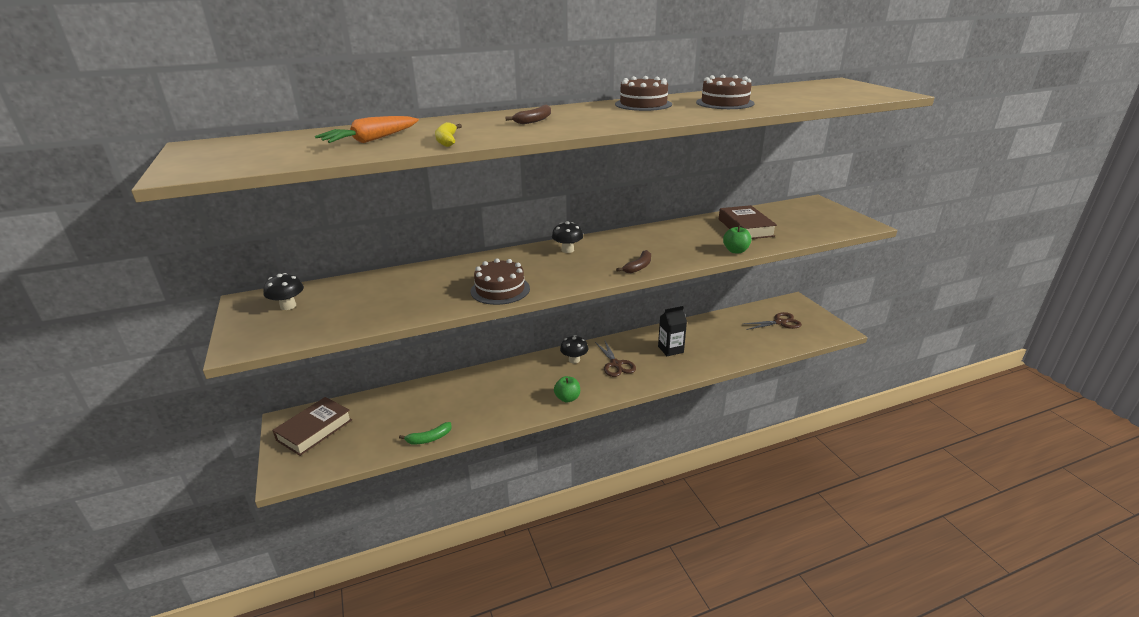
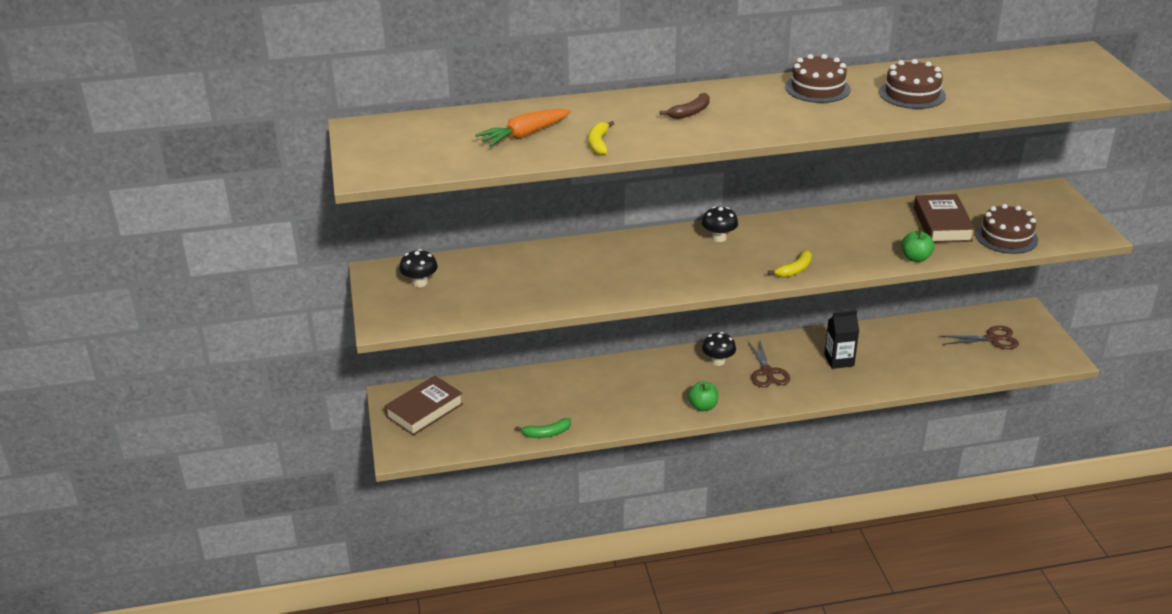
camera: 10 degrees right, 5 degrees up
brown cake [471,258,530,305] -> brown cake moved to [975,204,1038,254]
brown banana [616,250,651,273] -> yellow banana [768,250,812,278]

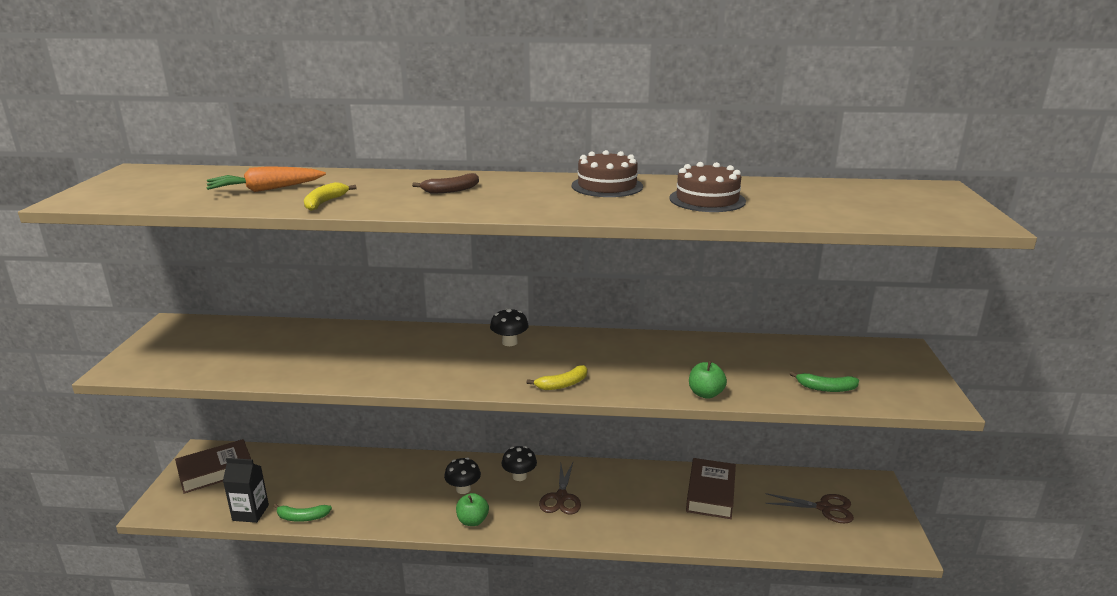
camera: 15 degrees right, 10 degrees down
black mushroom [399,249,438,287] -> black mushroom moved to [444,457,481,494]
black carton [824,310,859,369] -> black carton moved to [223,458,269,523]
brown book [914,194,975,243] -> brown book moved to [686,458,736,519]
brown cake [975,204,1038,254] -> green banana [790,371,859,392]

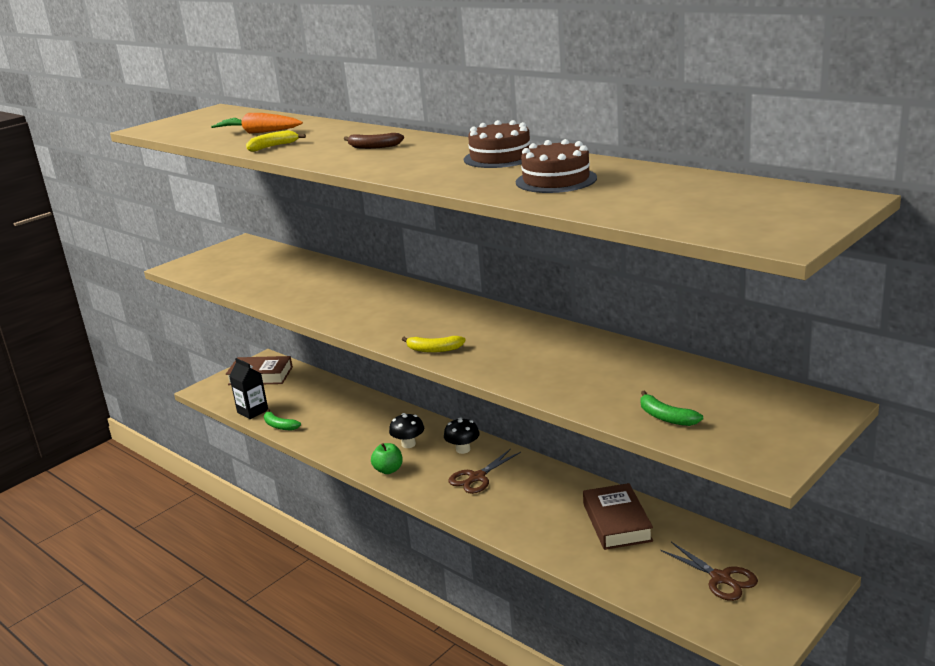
camera: 40 degrees right, 0 degrees up
black mushroom [490,308,529,346] -> none
brown book [686,458,736,519] -> brown book turned 60 degrees counterclockwise [583,483,653,550]
green apple [689,360,727,399] -> none

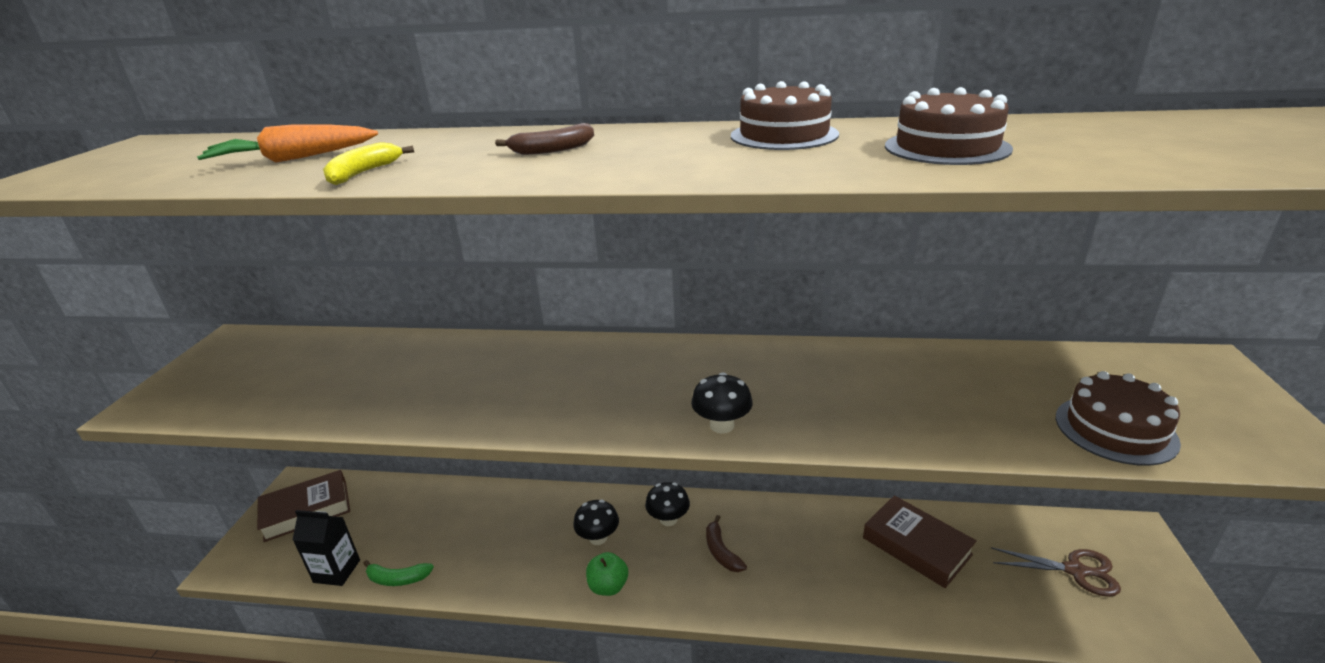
camera: 35 degrees left, 5 degrees up
yellow banana [402,336,466,353] -> black mushroom [691,372,753,434]
brown scissors [448,449,521,494] -> brown banana [706,515,747,572]
green banana [640,391,703,426] -> brown cake [1056,371,1181,466]

